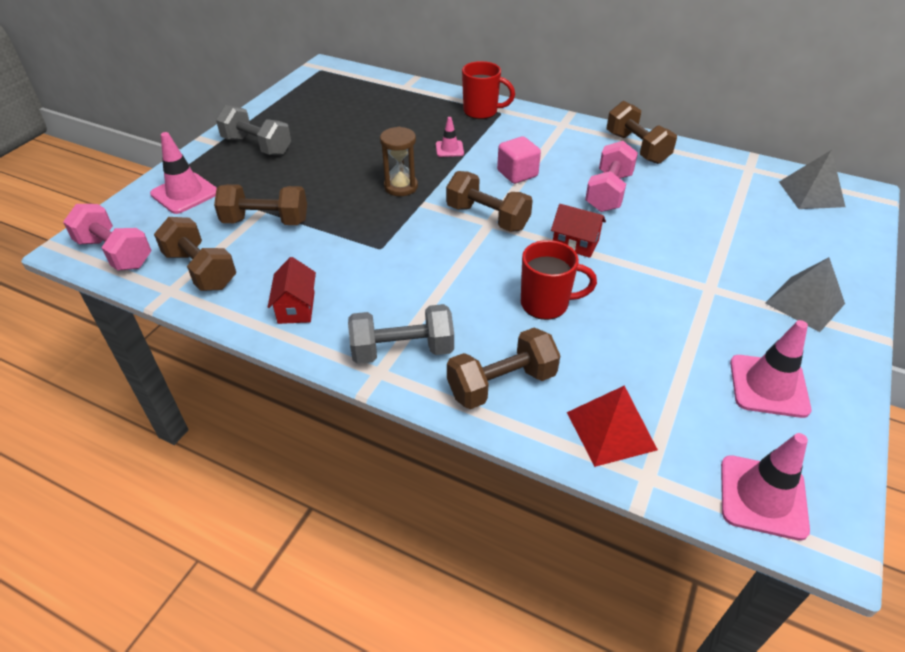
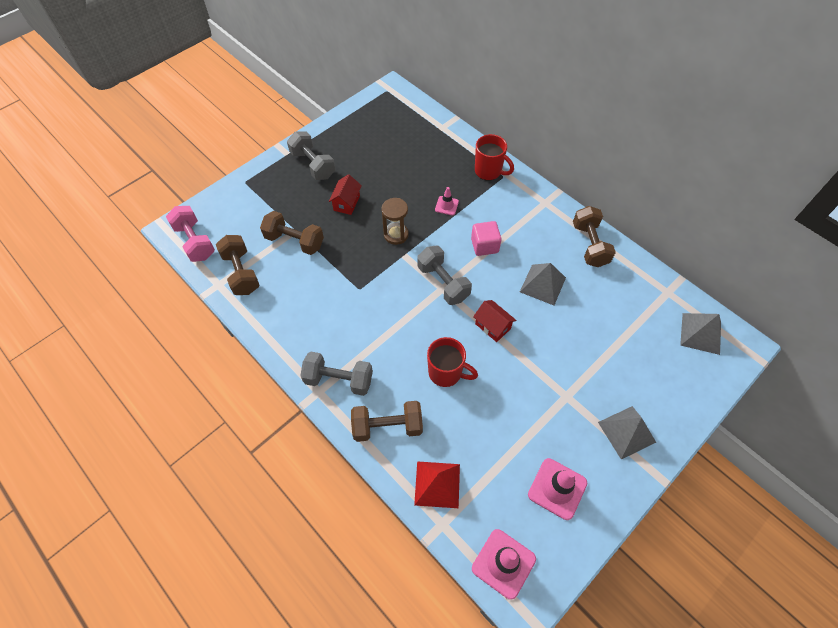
camera: 20 degrees right, 15 degrees up
pink traffic cone [150,132,217,214] -> none
red house [268,257,316,324] -> red house moved to [329,174,362,215]
brown dumbbell [446,171,533,232] -> grey dumbbell [417,246,472,305]
pink dumbbell [585,141,638,212] -> grey pyramid [520,263,566,305]

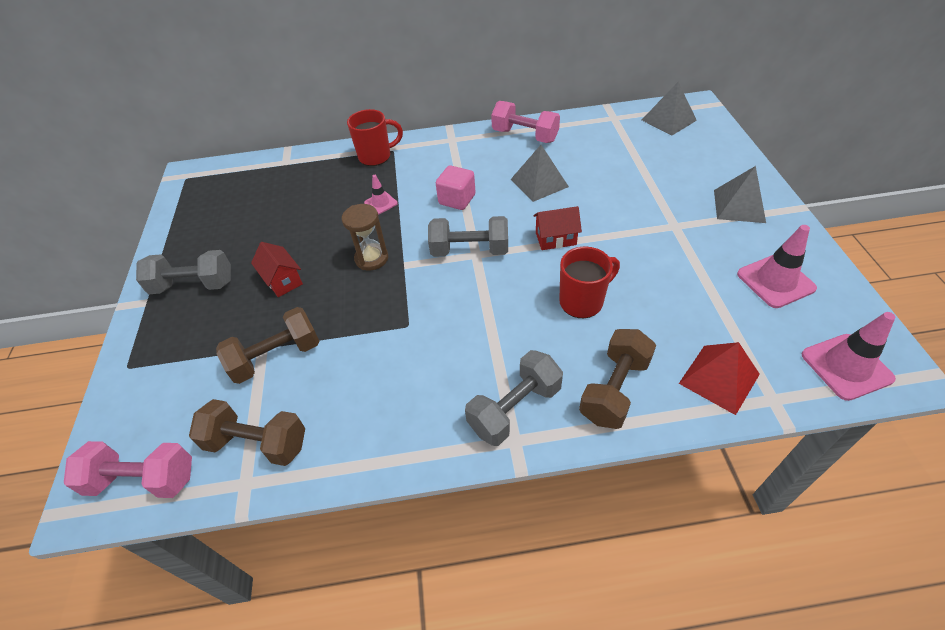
camera: 50 degrees left, 10 degrees down
brown dumbbell [573,206,616,267] -> pink dumbbell [491,101,560,143]

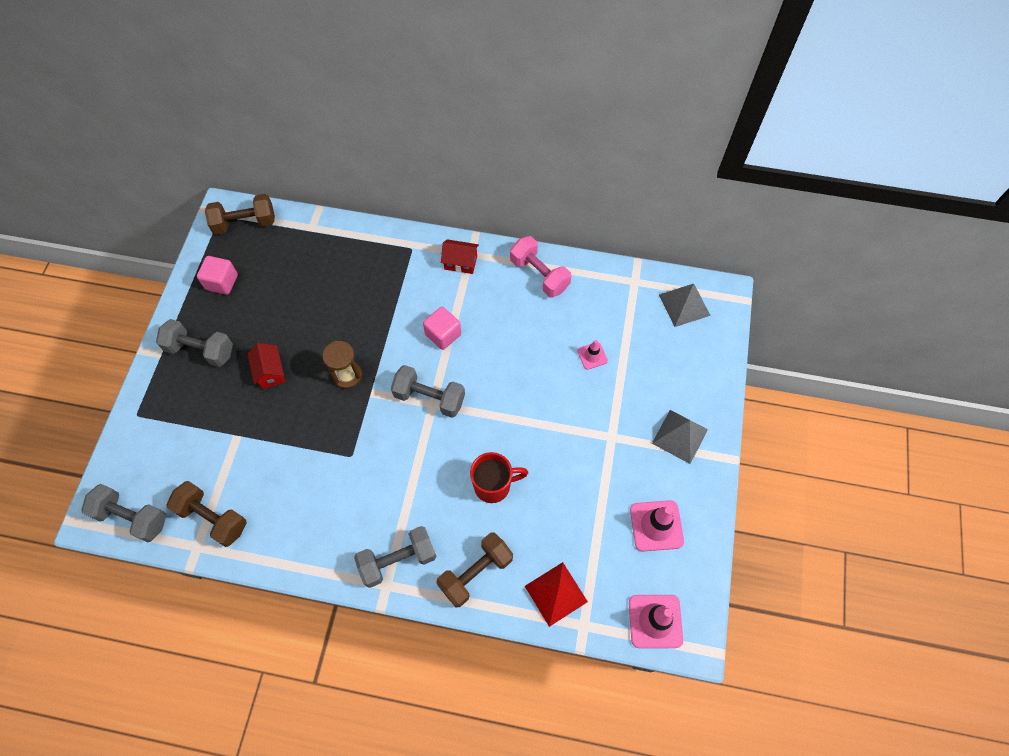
camera: 15 degrees right, 15 degrees up
pink dumbbell [64,441,192,498] -> grey dumbbell [82,484,166,542]
brown dumbbell [216,307,319,384] -> brown dumbbell moved to [205,194,275,235]
red mug [347,109,403,166] -> none
pink traffic cone [364,175,398,215] -> pink traffic cone moved to [577,340,608,370]
grey pyramid [511,145,569,202] -> none
red house [533,206,582,250] -> red house moved to [441,239,479,274]
none -> pink cube [197,256,238,295]

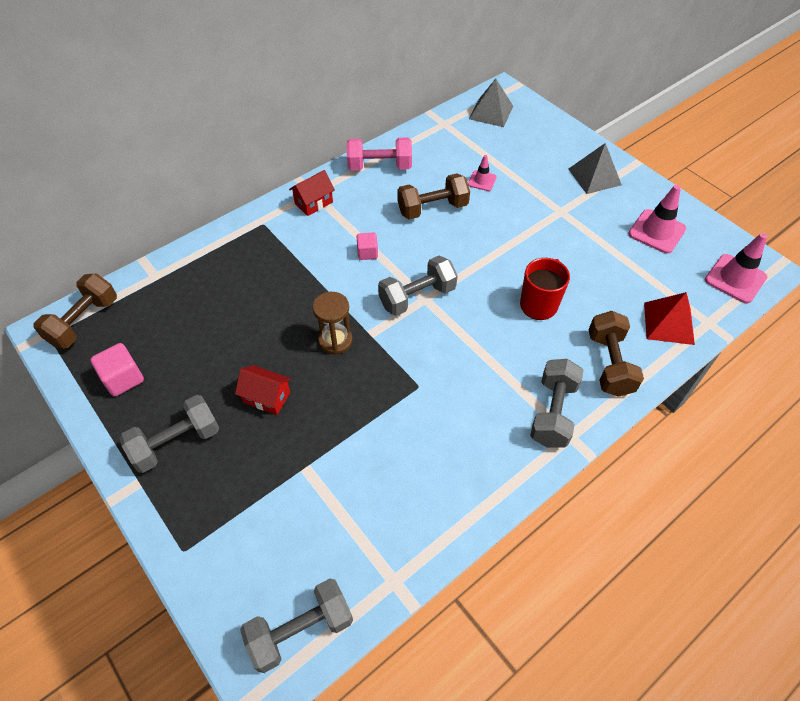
camera: 50 degrees left, 10 degrees down
brown dumbbell [166,481,247,547] -> brown dumbbell moved to [397,173,470,219]
pink cube [423,307,461,350] -> pink cube [356,233,378,260], size x0.66

